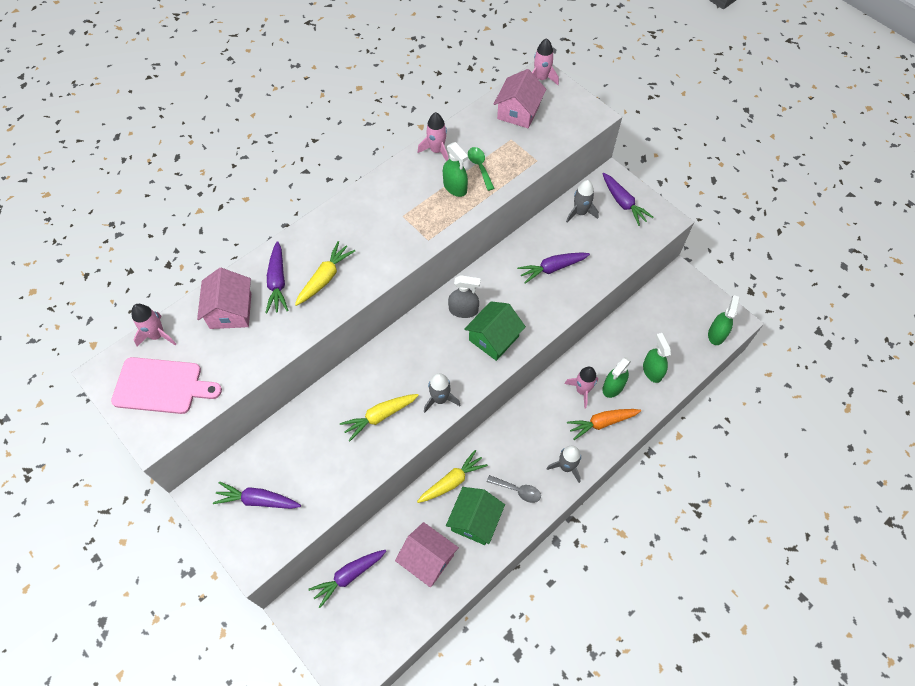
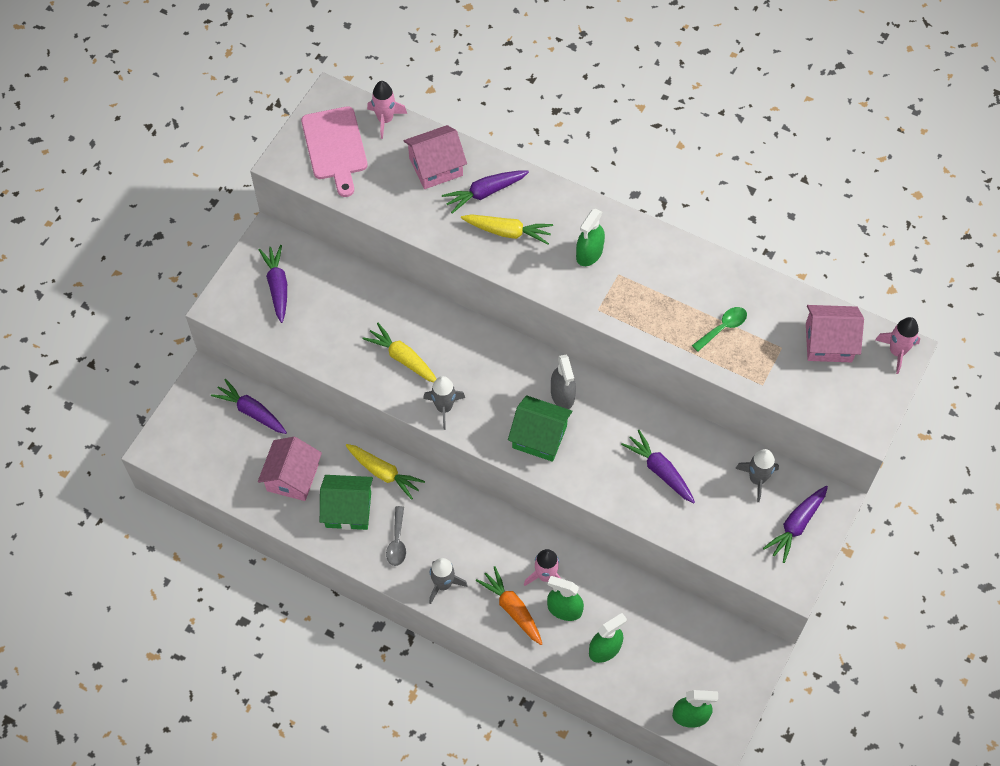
camera: 70 degrees right, 0 degrees up
pink rocket [418,112,449,161] -> none
green spray bottle [443,142,468,197] -> green spray bottle moved to [576,209,605,266]

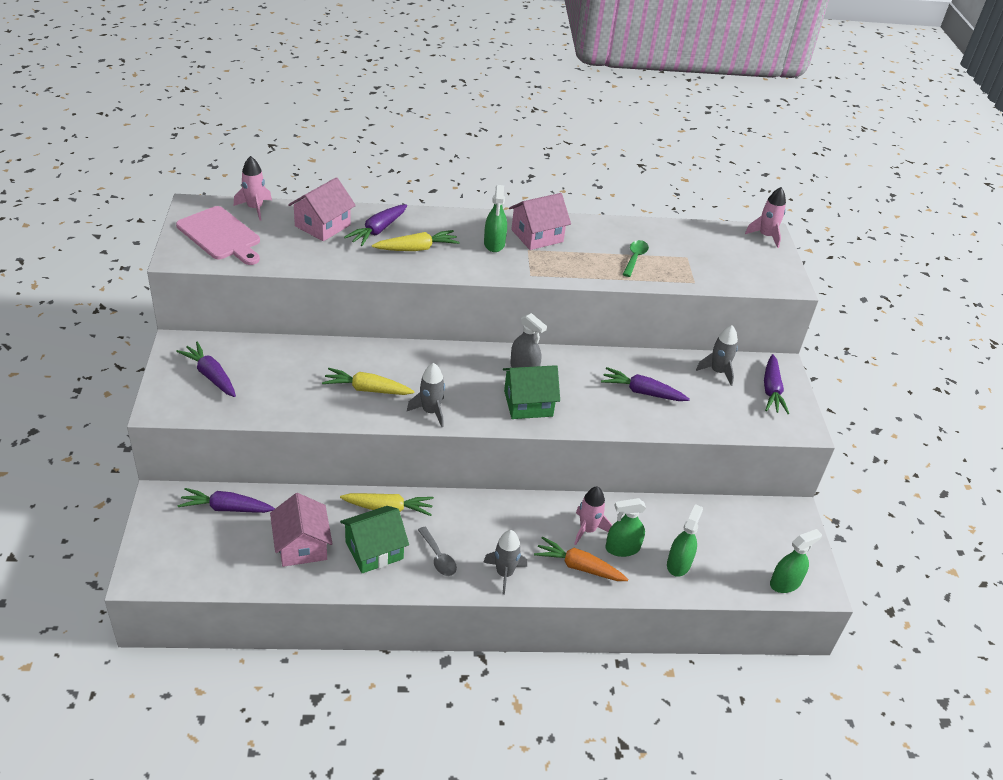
camera: 35 degrees left, 20 degrees down
pink house [806,305,864,362] -> pink house moved to [509,193,571,250]

